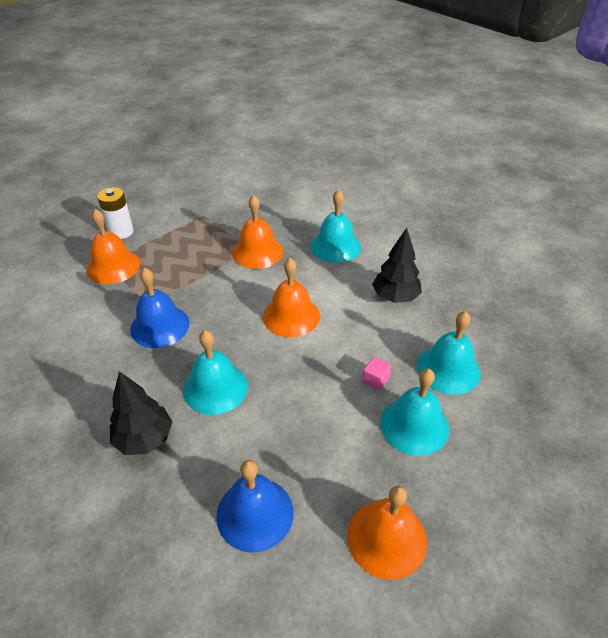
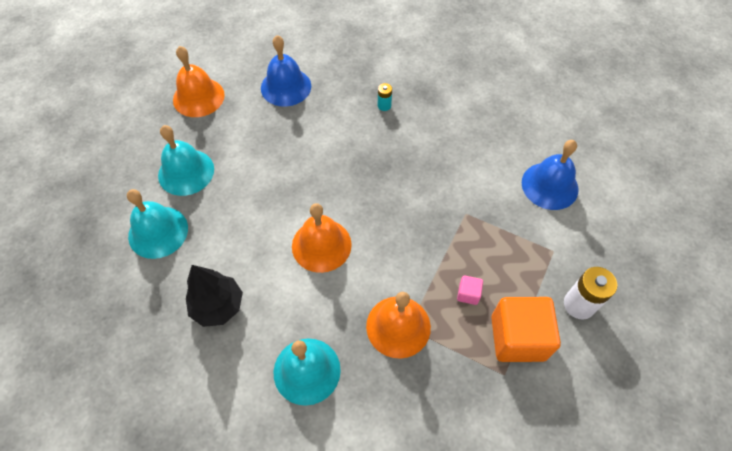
camera: 160 degrees right, 15 degrees up
orange bell [87,209,140,284] -> none
black tree [110,371,172,455] -> turquoise battery [378,83,392,111]
blue bell [130,268,189,348] -> blue bell moved to [522,140,579,210]
turquoise bell [183,330,248,415] -> none
pink cube [362,357,391,390] -> pink cube moved to [457,275,483,305]
none -> orange cube [491,297,561,362]

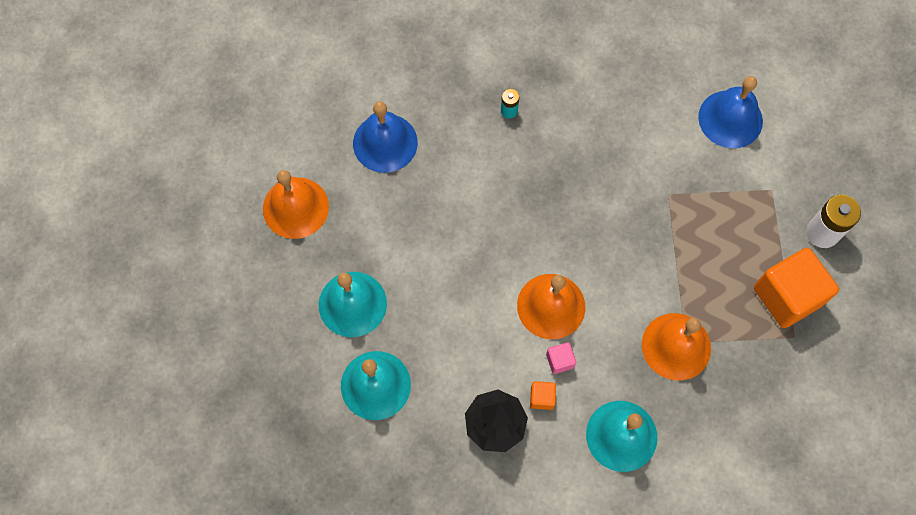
camera: 30 degrees left, 10 degrees up
pink cube [457,275,483,305] -> pink cube moved to [546,342,576,374]
none -> orange cube [530,381,556,410]

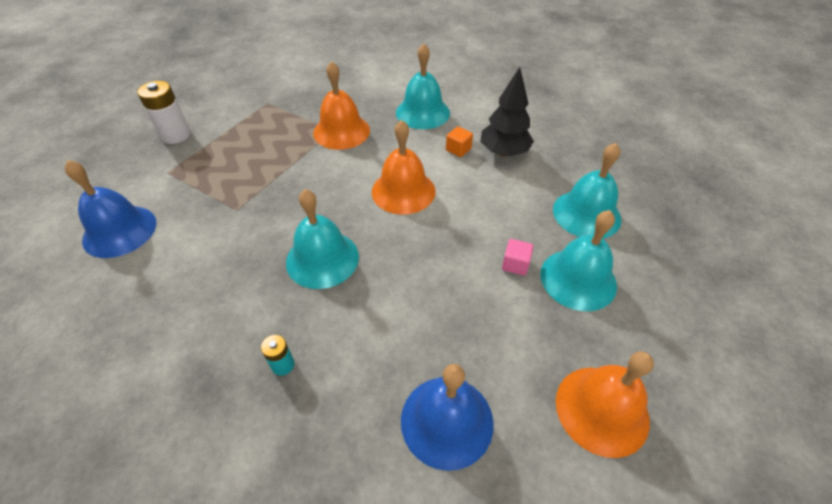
camera: 145 degrees left, 20 degrees down
pink cube [546,342,576,374] -> pink cube moved to [502,239,533,276]
orange cube [754,248,839,328] -> none
none -> turquoise bell [286,189,359,289]

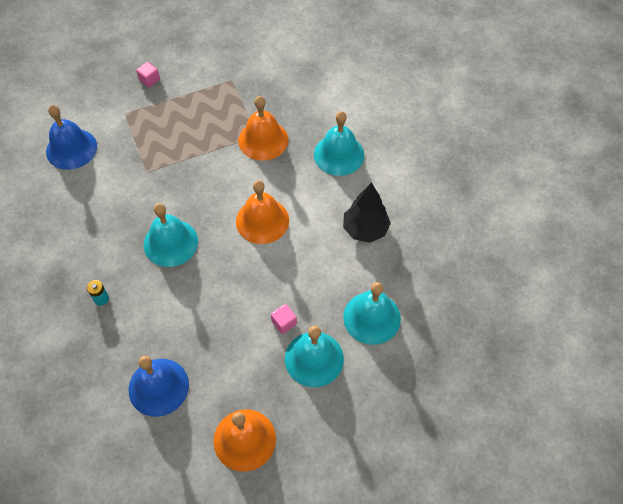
camera: 35 degrees right, 10 degrees up
white battery [137,81,191,144] -> pink cube [136,62,160,87]
orange cube [446,126,473,157] -> none

